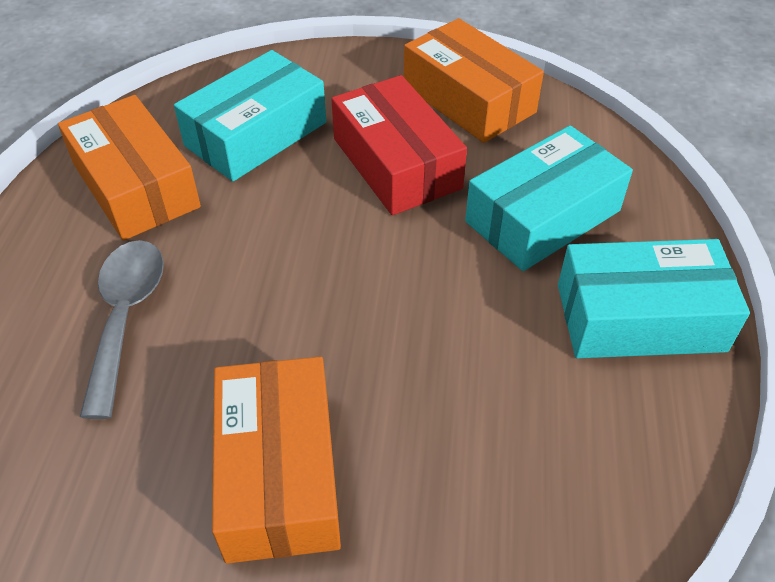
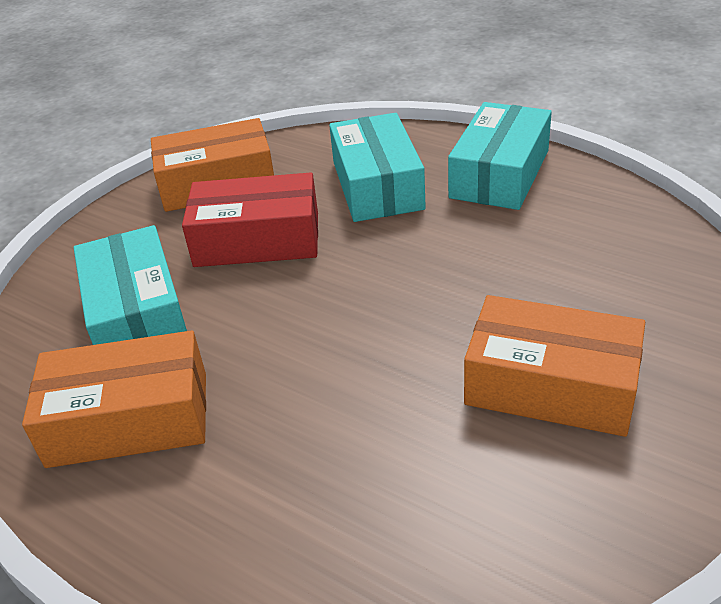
camera: 60 degrees left, 10 degrees down
grey spoon [80,240,164,419] -> none

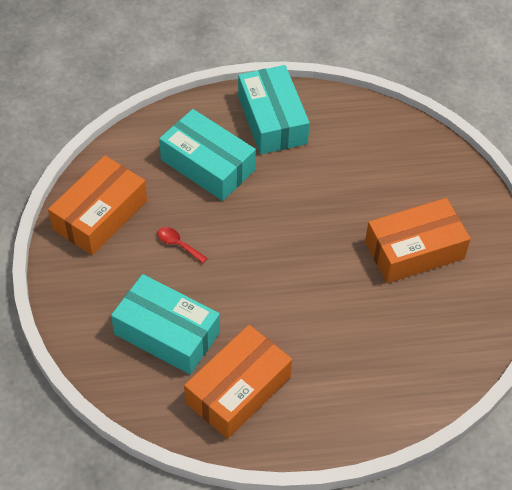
camera: 45 degrees left, 15 degrees up
red box [182,172,318,267] -> red spoon [157,227,208,264]

